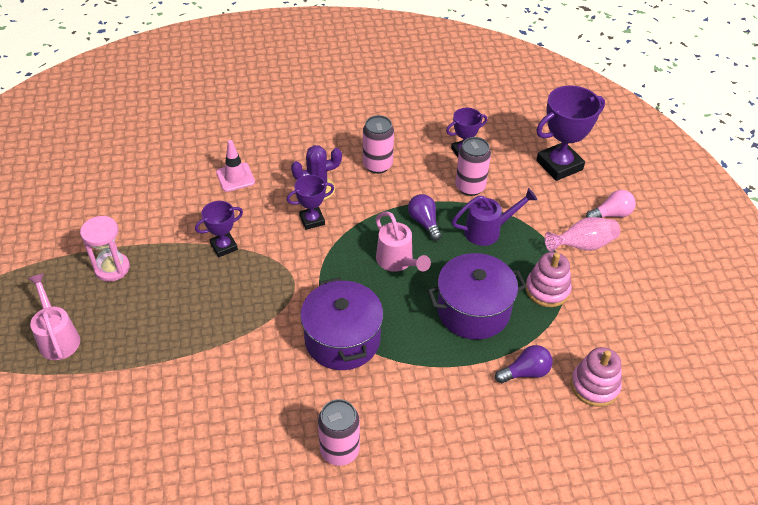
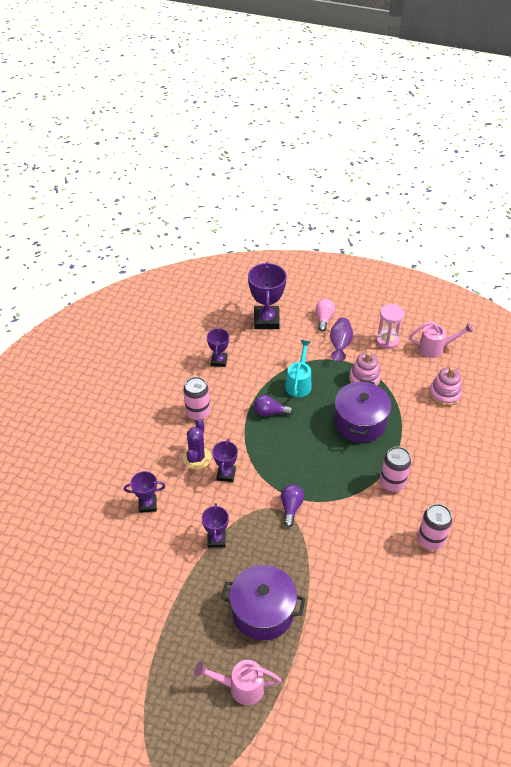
camera: 60 degrees left, 0 degrees up
pink hourglass [80,216,130,282] -> pink hourglass moved to [376,304,404,349]
pink traffic cone [216,140,255,192] -> purple trophy [124,471,165,513]
purple pot [300,277,383,370] -> purple pot moved to [221,565,306,641]
pink watering can [376,211,431,272] -> pink watering can moved to [409,321,473,358]
purple watering can [452,188,537,246] -> turquoise watering can [285,340,311,397]
pink can [455,137,491,196] -> pink can moved to [380,447,412,492]
purple light bulb [495,345,553,383] -> purple light bulb moved to [281,484,304,527]
pink vase [545,217,620,252] -> purple vase [330,317,353,362]

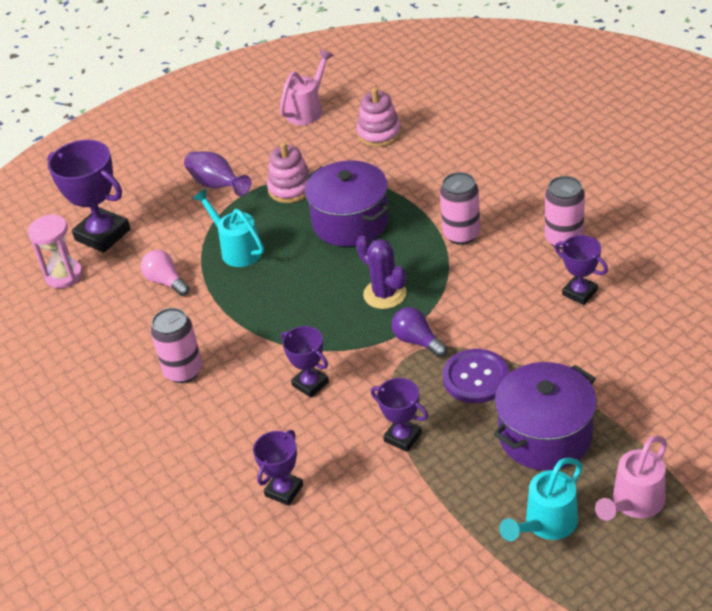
camera: 50 degrees left, 5 degrees down
purple cactus [183,419,211,470] -> purple cactus moved to [356,235,407,309]
purple trophy [207,328,229,367] -> purple trophy moved to [555,235,608,305]
purple light bulb [254,395,293,416] -> none
pink light bulb [316,299,335,332] -> pink light bulb moved to [141,250,190,296]
pink hourglass [376,304,404,349] -> pink hourglass moved to [28,214,83,288]
none -> purple button [442,349,509,403]
none -> turquoise watering can [499,458,582,541]

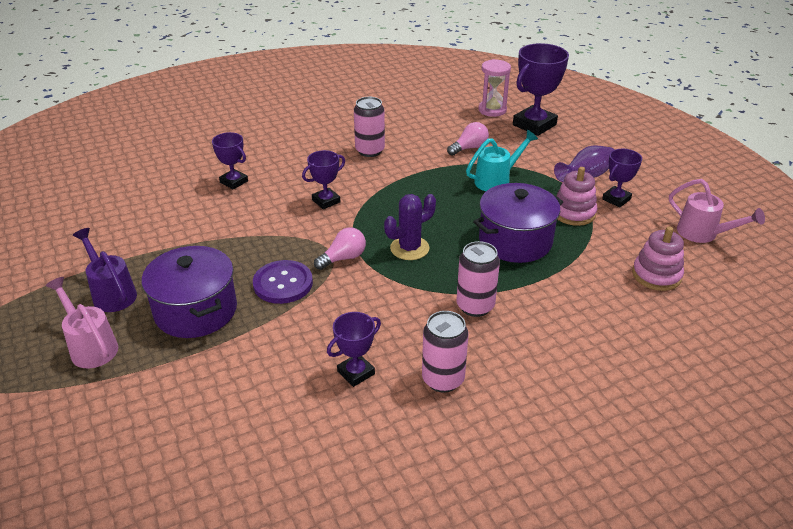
camera: 95 degrees right, 5 degrees down
purple trophy [371,378,428,452] -> purple trophy moved to [602,149,642,207]
purple light bulb [392,307,447,357] -> pink light bulb [314,227,366,270]
turquoise watering can [499,458,582,541] -> purple watering can [73,228,137,312]

